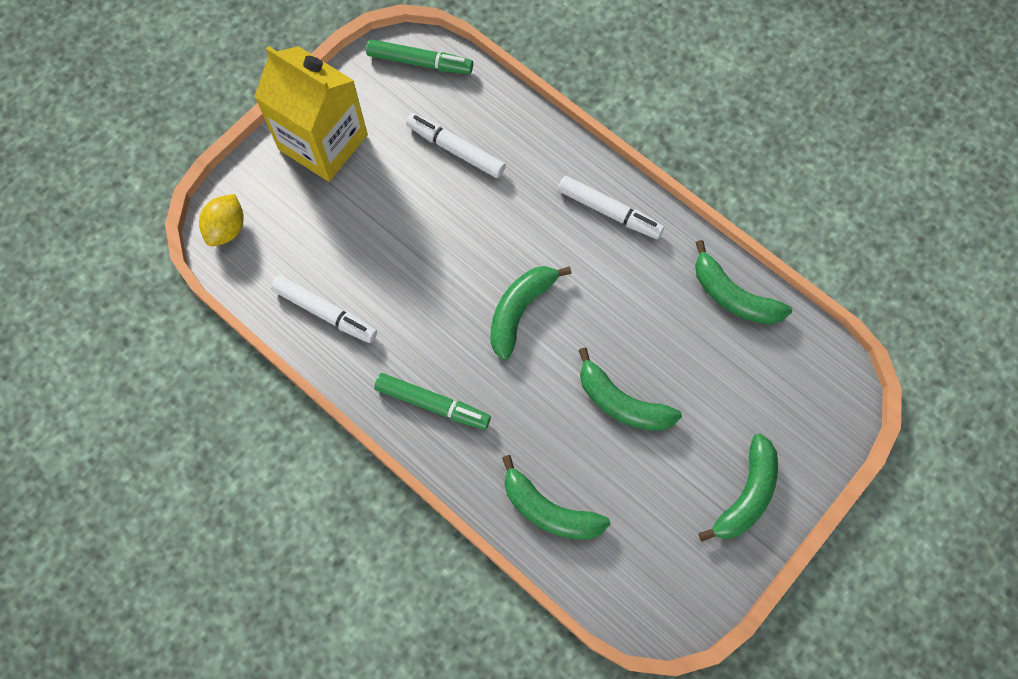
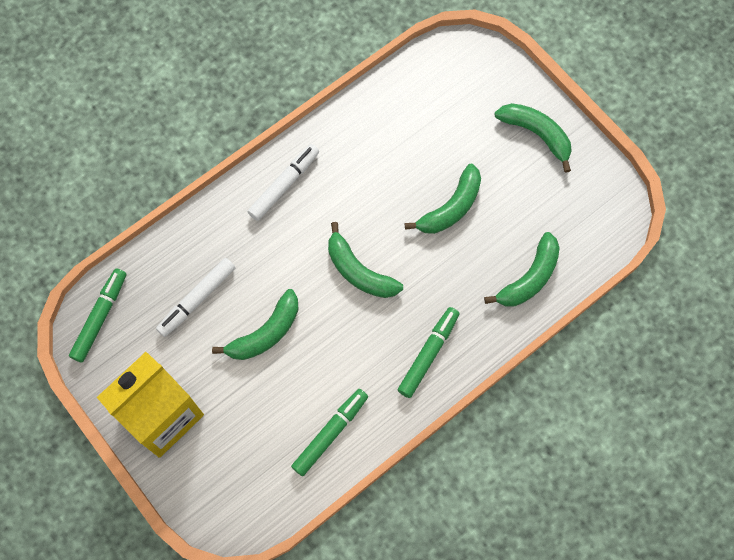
camera: 80 degrees left, 0 degrees up
yellow lemon [199,194,244,246] -> none
white marker [271,275,377,343] -> green marker [291,389,368,476]
green banana [695,240,792,325] -> green banana moved to [212,289,299,360]

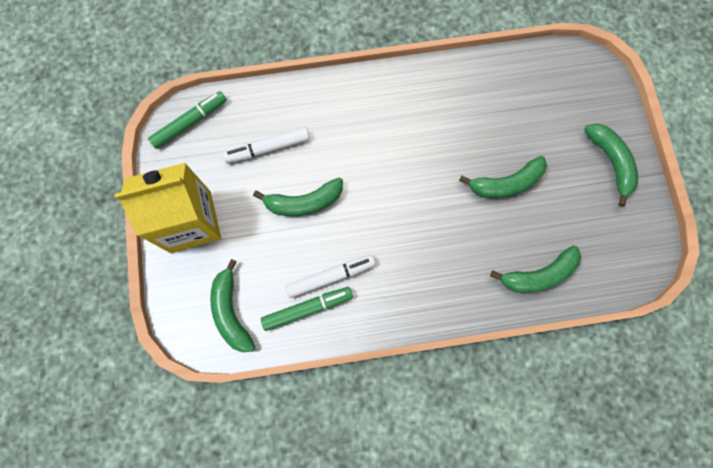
camera: 30 degrees right, 5 degrees up
white marker [247,144,319,221] -> white marker moved to [285,255,376,298]
green banana [328,222,403,298] -> green banana moved to [210,259,255,352]
green marker [398,307,460,398] -> none

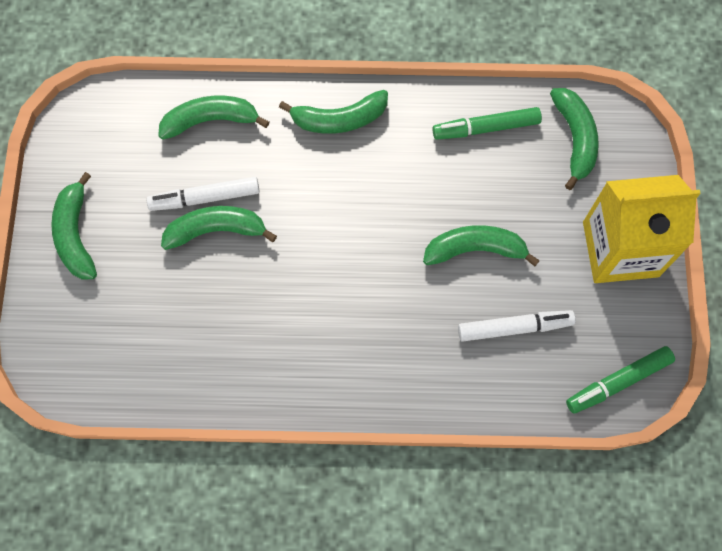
camera: 170 degrees left, 5 degrees down
white marker [285,255,376,298] -> white marker moved to [147,177,260,211]
none -> green banana [279,90,388,134]

